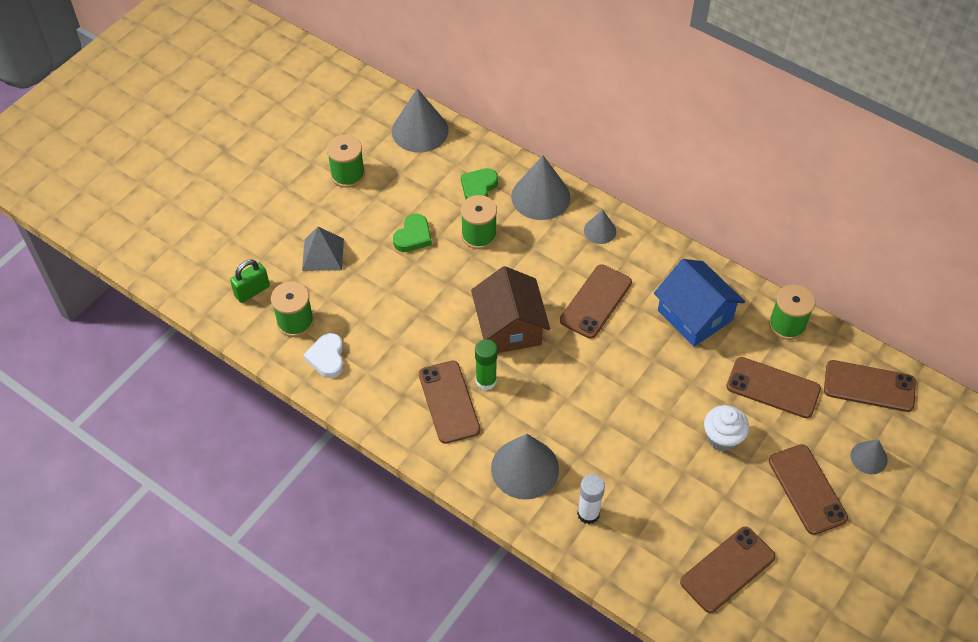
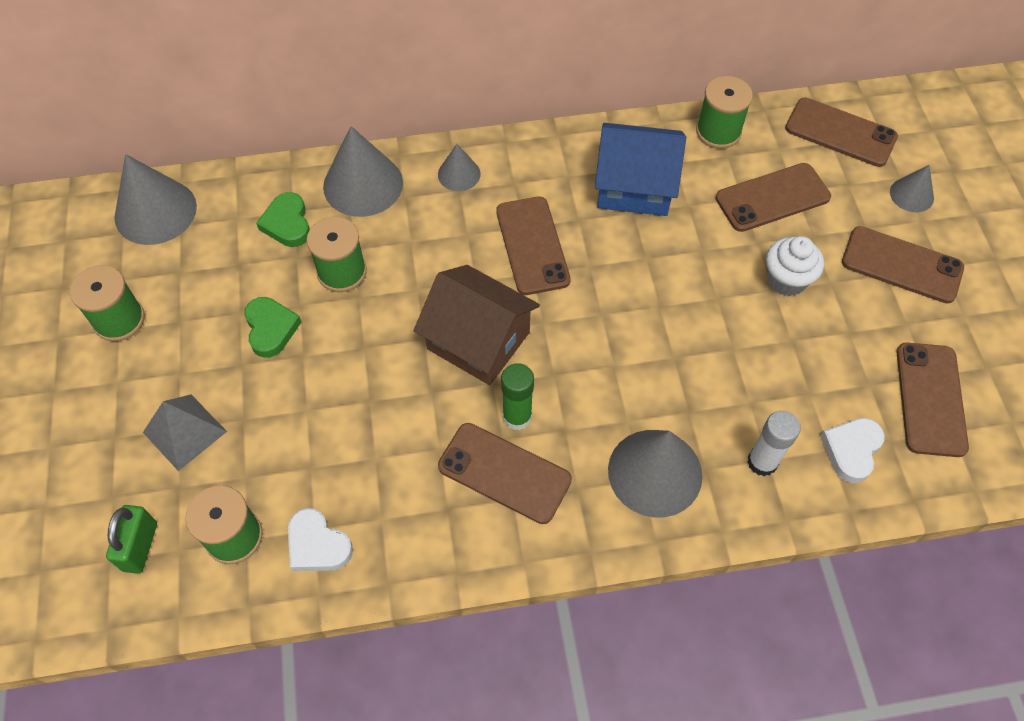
camera: 45 degrees left, 5 degrees up
brown phone [824,360,916,412] -> brown phone turned 60 degrees clockwise [785,98,898,167]
none -> white heart [821,418,885,483]

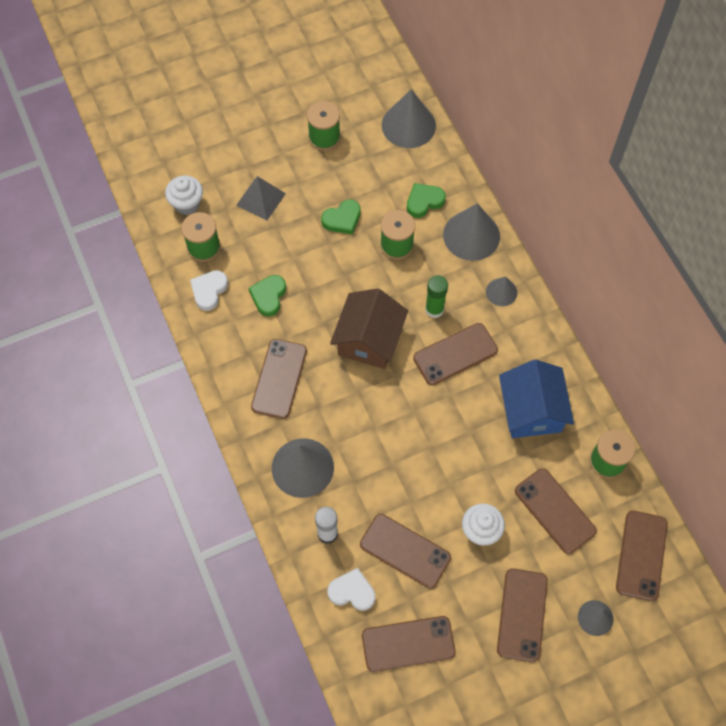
camera: 75 degrees right, 5 degrees up
green padlock [106,505,157,574] -> white cupcake [165,175,203,215]
green glue stick [501,363,534,430] -> green glue stick moved to [425,275,448,318]
none -> green heart [248,275,286,317]
none -> brown phone [360,514,451,588]

